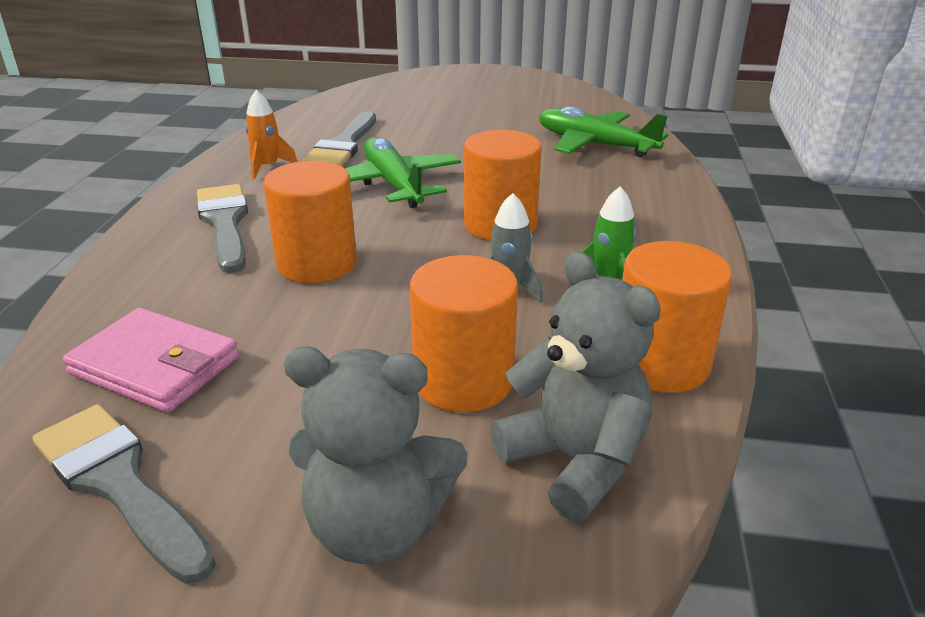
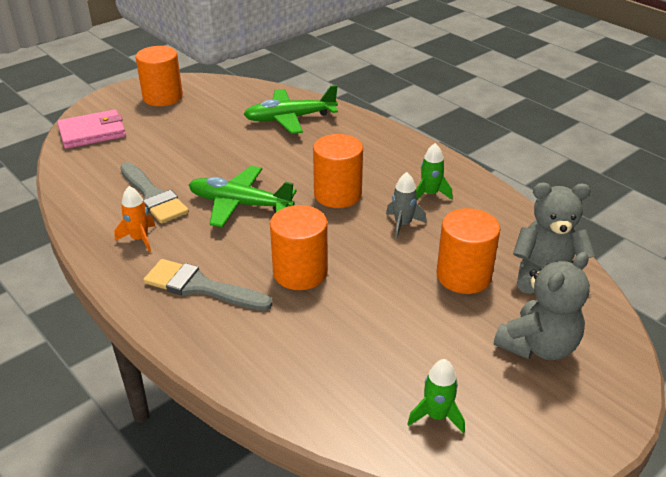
camera: 50 degrees left, 5 degrees up
grey brush [32,404,216,584] -> green rocket [407,359,465,434]
pink wallet [63,308,239,413] -> pink wallet moved to [57,109,126,149]
orange cylinder [622,241,732,393] -> orange cylinder moved to [136,46,183,106]

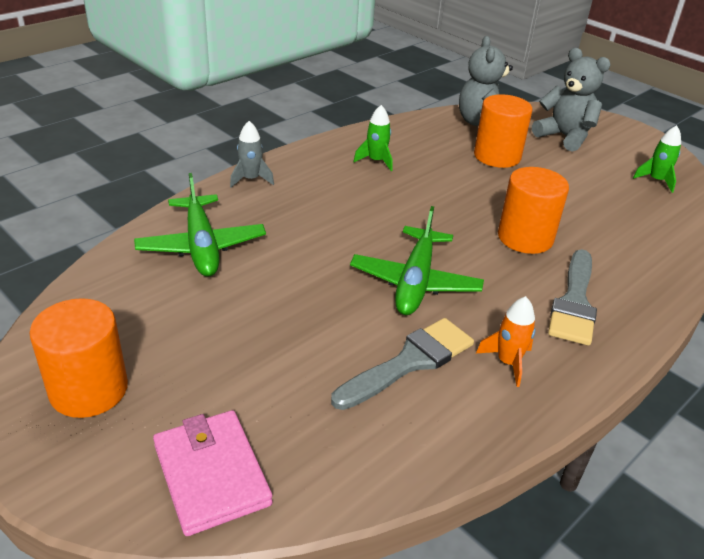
camera: 95 degrees left, 0 degrees up
orange cylinder [313,134,363,208] -> none
grey rocket [386,172,427,239] -> grey rocket moved to [230,121,274,188]

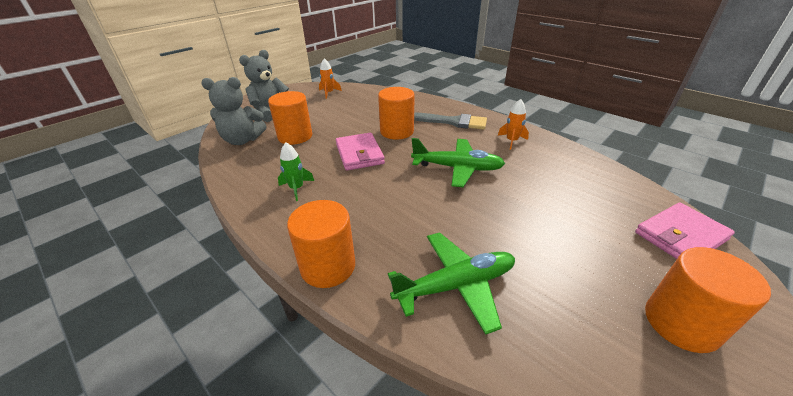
camera: 90 degrees left, 0 degrees up
grey rocket [230,121,274,188] -> orange cylinder [287,200,355,288]
grey brush [331,318,474,410] -> none
green rocket [633,125,681,193] -> orange rocket [319,58,342,99]
none -> pink wallet [336,133,385,171]

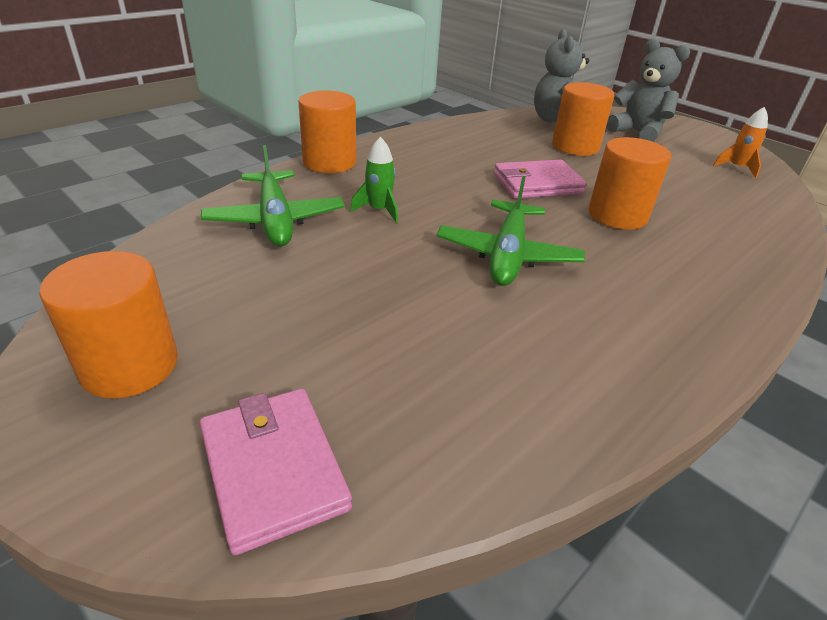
camera: 90 degrees right, 0 degrees up
green rocket [278,142,314,201] -> green rocket moved to [350,137,398,223]
grey brush [414,112,487,130] -> none
orange rocket [498,99,529,150] -> none

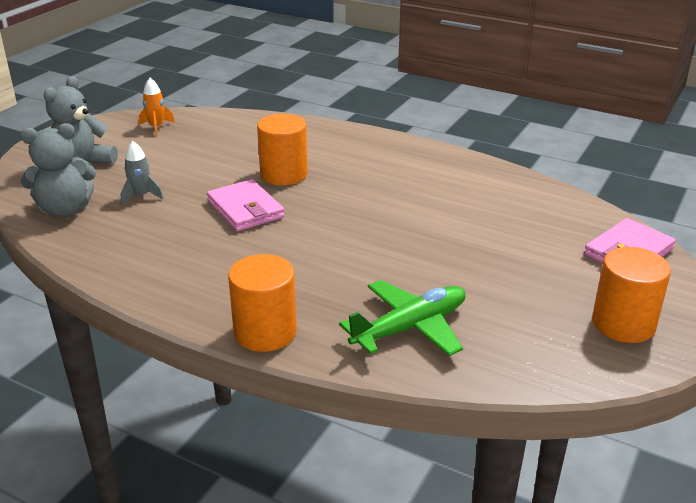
camera: 105 degrees left, 5 degrees down
green rocket [350,137,398,223] -> none
green plane [437,176,585,286] -> none
orange cylinder [552,82,615,156] -> grey rocket [121,141,164,205]

